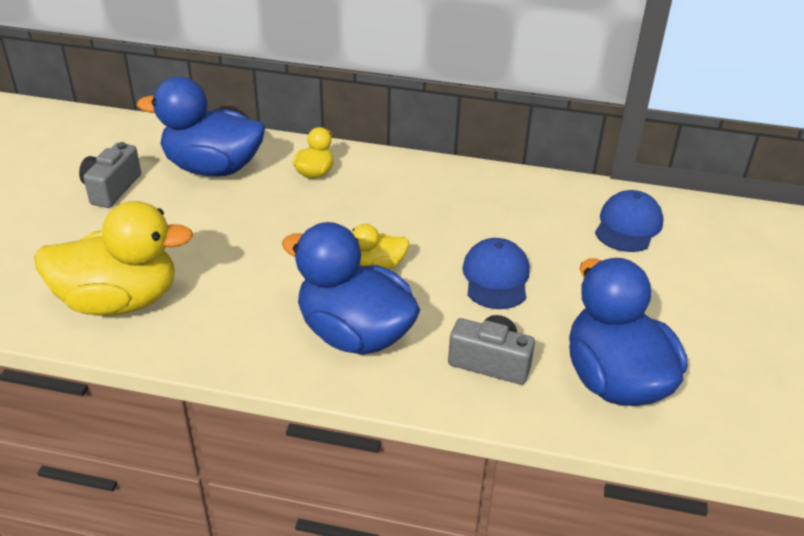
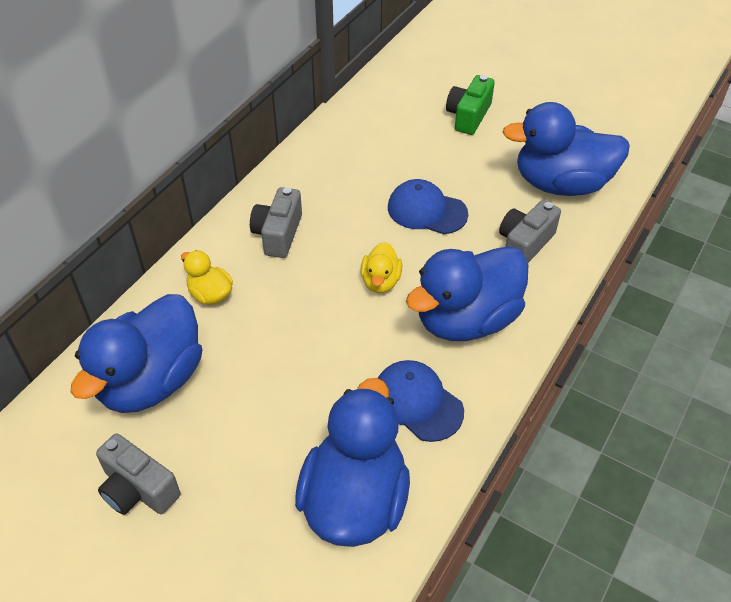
camera: 70 degrees left, 10 degrees up
yellow duck [34,201,193,316] -> blue duck [295,378,410,547]
blue cap [595,190,664,252] -> blue cap moved to [378,360,464,442]
none -> grey camera [250,187,302,258]
none -> green camera [446,75,495,135]

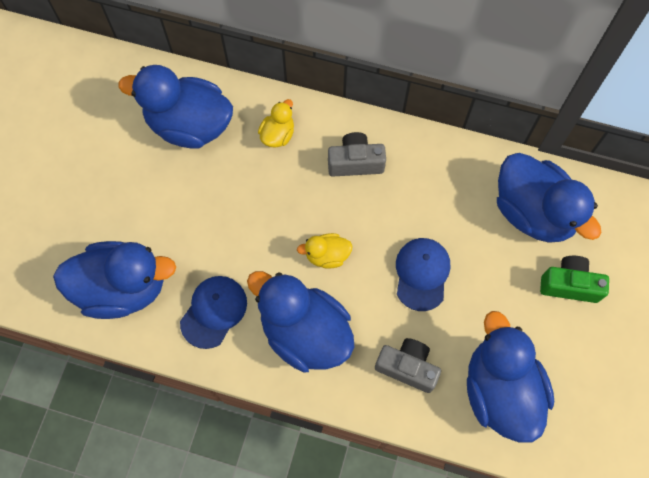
camera: 75 degrees right, 20 degrees up
grey camera [96,433,180,515] -> none
none -> blue duck [497,153,601,243]

